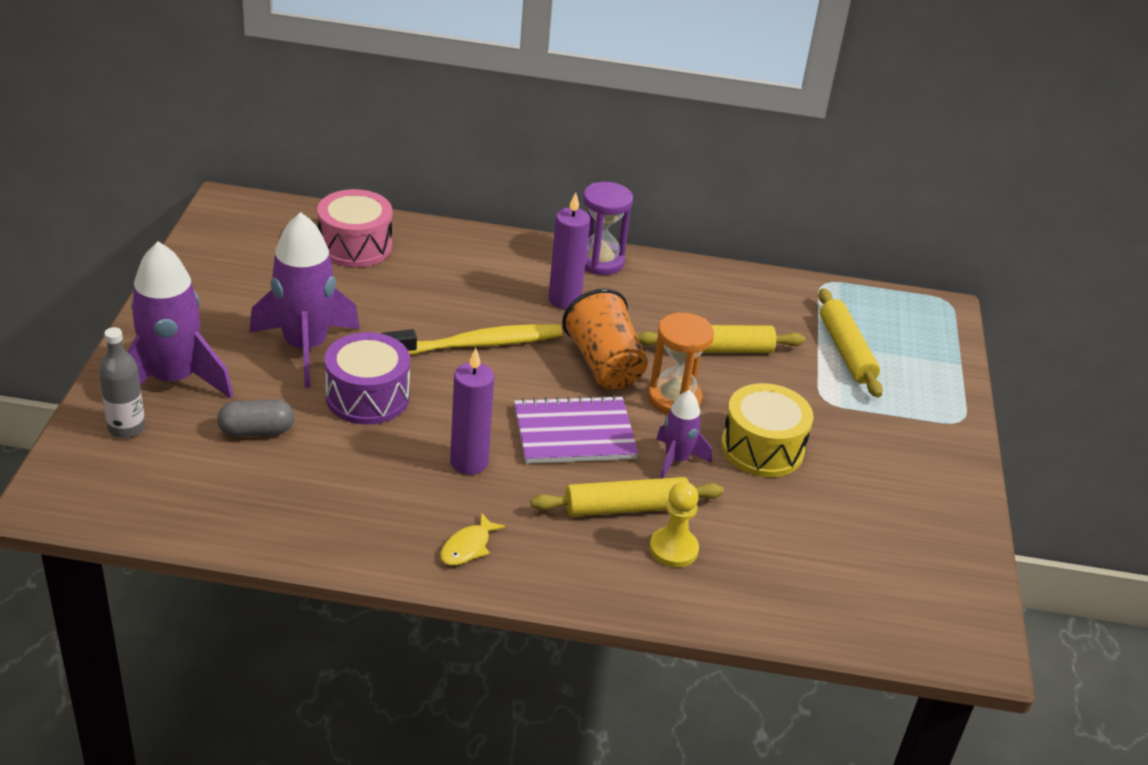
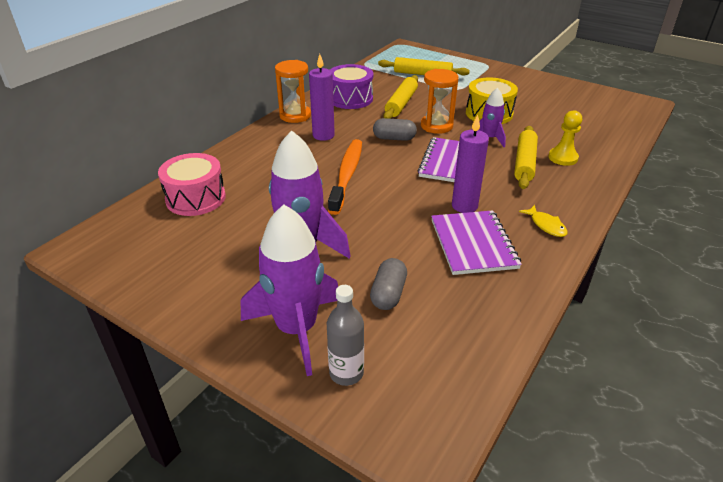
camera: 60 degrees left, 0 degrees up
purple drum [325,332,410,425] -> purple drum moved to [330,64,373,109]
yellow toothbrush [381,324,563,355] -> orange toothbrush [328,139,362,215]
orange cup [562,289,648,389] -> grey capsule [373,118,417,141]
purple hourglass [583,182,633,275] -> orange hourglass [275,60,311,123]
none -> purple notebook [431,210,522,275]

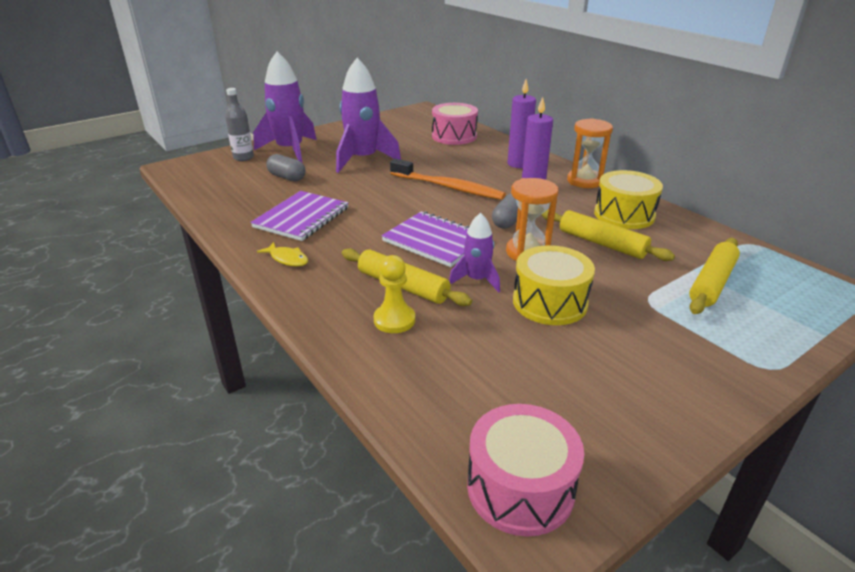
camera: 110 degrees right, 5 degrees down
purple drum [330,64,373,109] -> yellow drum [594,170,663,229]
purple notebook [431,210,522,275] -> purple notebook turned 75 degrees counterclockwise [250,191,349,241]
purple candle [452,114,489,213] -> purple candle moved to [508,79,536,168]
yellow fish [519,205,568,237] -> yellow fish turned 135 degrees counterclockwise [257,242,308,266]
none -> pink drum [467,404,584,536]

